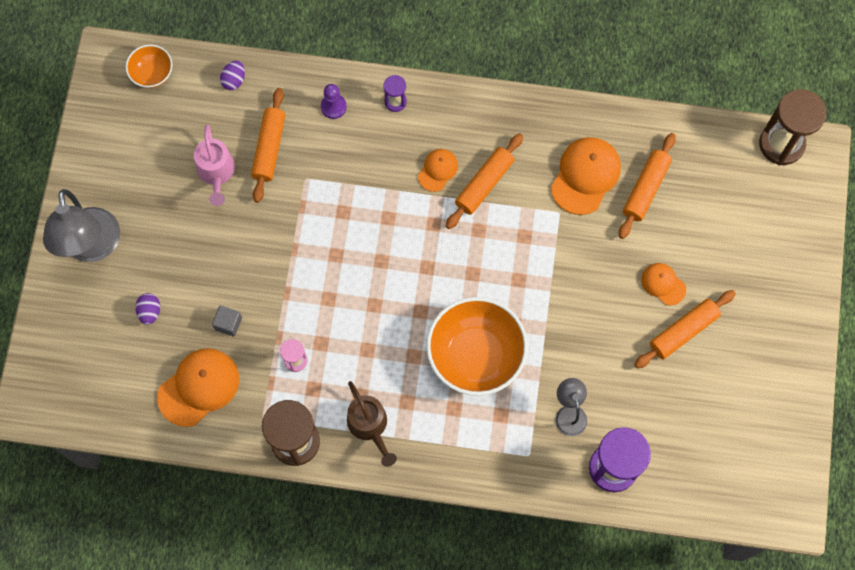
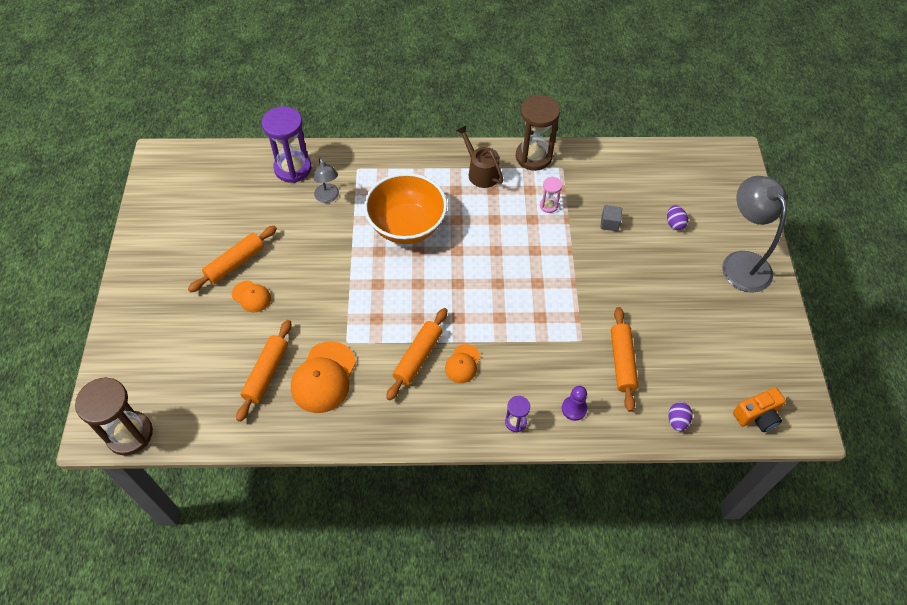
camera: 170 degrees right, 15 degrees down
orange bowl [126,45,173,88] -> orange camera [733,387,786,432]
orange cap [157,348,239,427] -> none
pink watering can [194,124,235,206] -> none

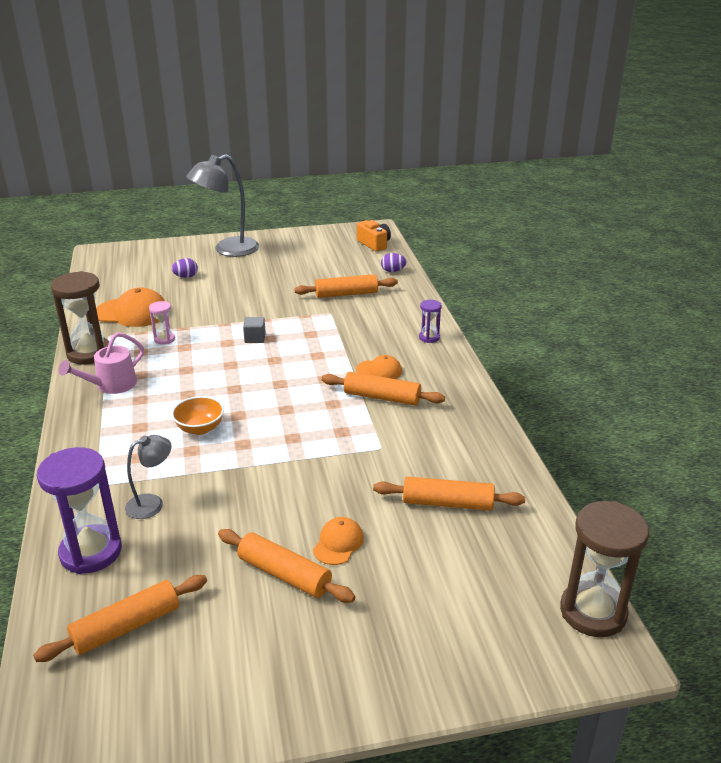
camera: 100 degrees left, 25 degrees down
orange cap [291,341,356,413] -> orange cap moved to [96,288,165,327]
orange bowl [364,173,447,244] -> orange bowl [171,396,224,435], size x0.50
brown watering can [456,125,503,188] -> pink watering can [59,332,144,394]
purple pawn [562,386,587,421] -> none
grey cube [600,205,622,231] -> grey cube moved to [243,317,266,343]
none -> orange rolling pin [33,575,207,662]

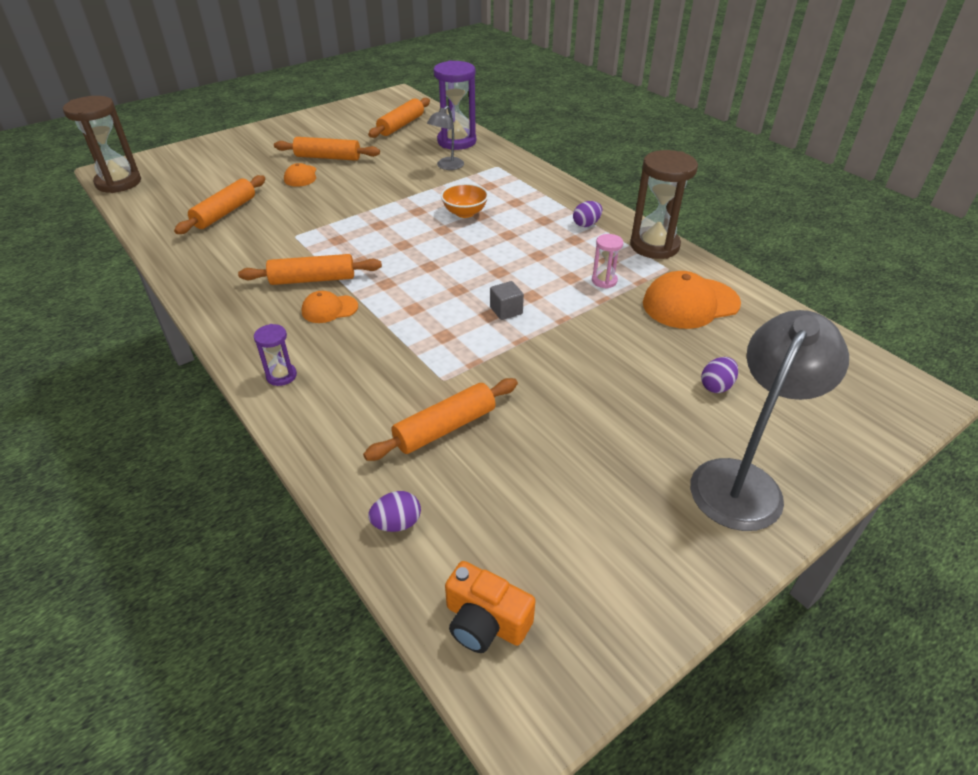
camera: 155 degrees right, 10 degrees up
pink watering can [59,332,144,394] -> purple egg [573,201,602,227]
orange rolling pin [373,477,525,511] -> orange rolling pin turned 45 degrees counterclockwise [174,175,265,234]

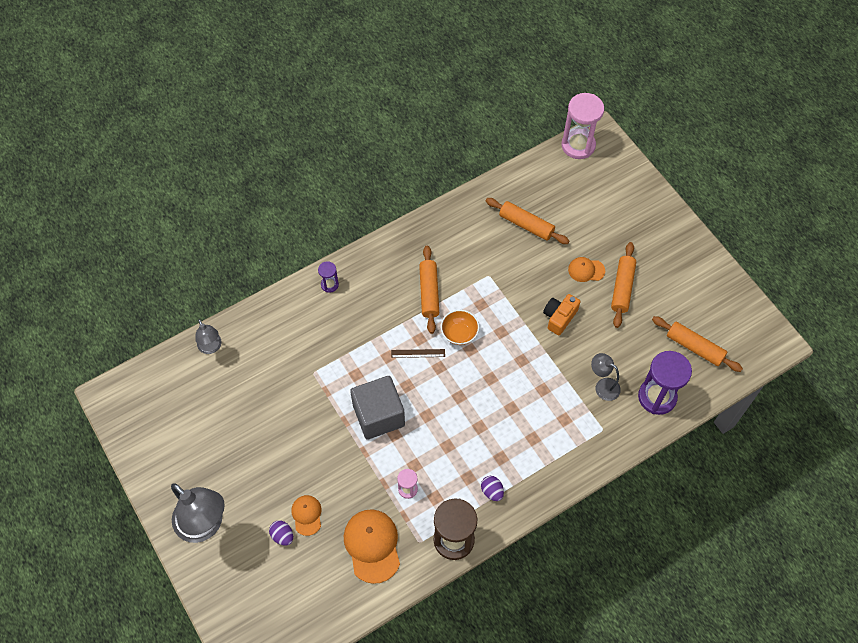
camera: 95 degrees right, 20 degrees up
brown hourglass [63,96,141,193] -> pink hourglass [561,93,604,159]
orange cap [302,291,358,323] -> orange cap moved to [291,495,321,536]
orange rolling pin [363,378,518,461] -> none
purple egg [368,491,421,532] -> grey lamp [195,319,221,354]
orange bowl [441,183,488,218] -> orange bowl moved to [441,310,479,345]
orange camera [445,561,536,653] -> orange camera moved to [543,294,580,335]
grey cube [490,281,524,320] -> grey cube [350,376,405,440], size x2.36
none -> brown ruler [391,349,445,358]

